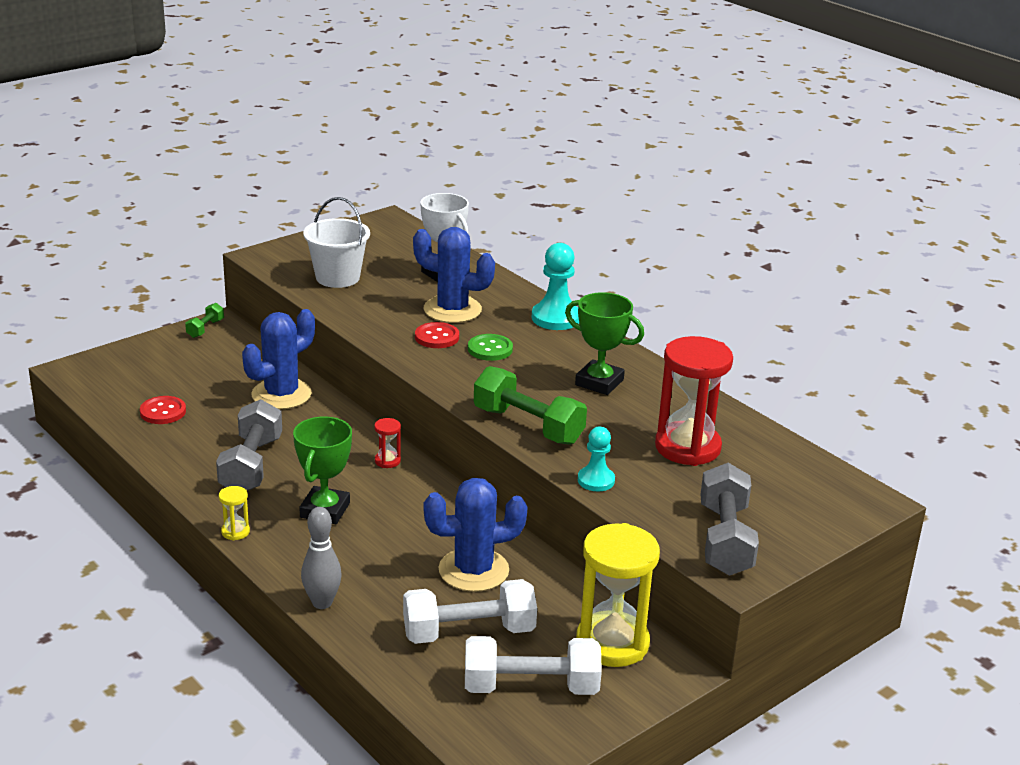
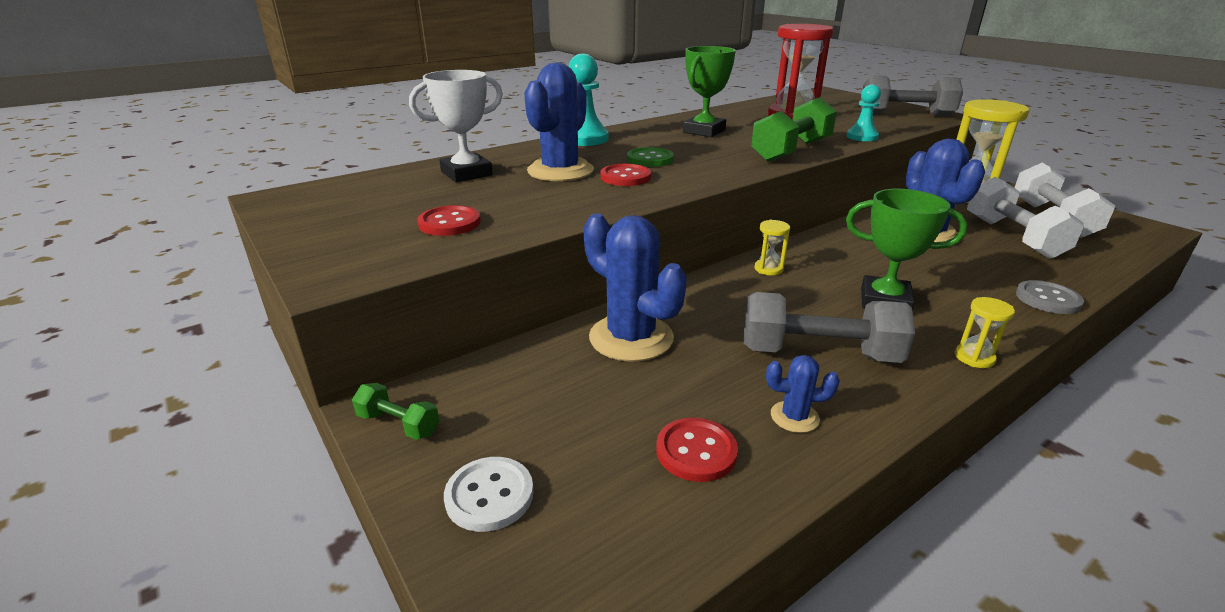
camera: 85 degrees left, 0 degrees up
grey bowling pin [301,507,342,609] -> grey button [1016,280,1084,314]
white bucket [303,197,370,288] -> red button [417,205,481,236]
red hourglass [374,418,401,468] -> yellow hourglass [755,220,790,275]
none -> white button [444,457,534,532]
none -> blue cactus [766,355,840,433]

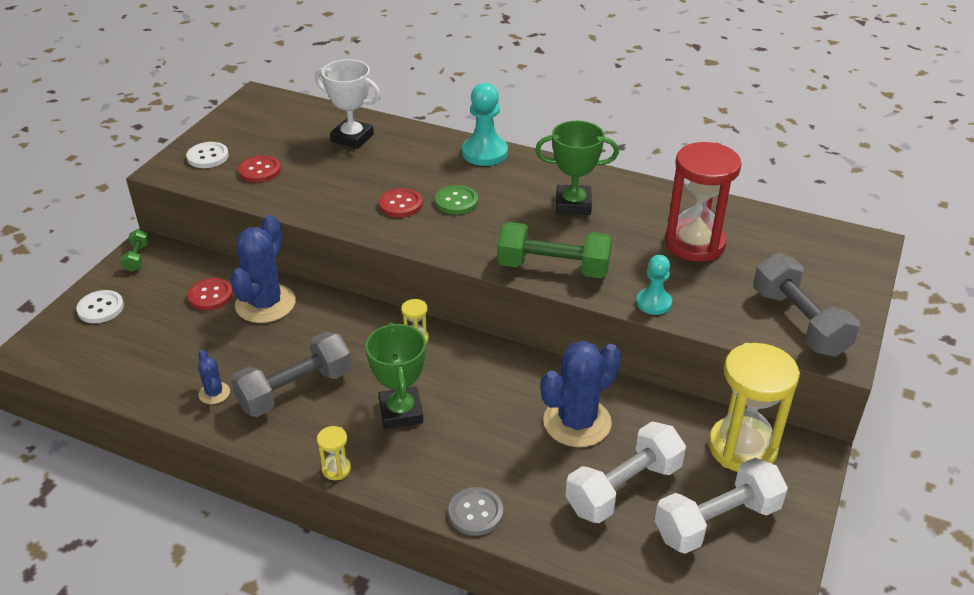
camera: 60 degrees right, 10 degrees up
blue cactus [524,63,594,181] -> none
red button [656,418,738,482] -> red button moved to [187,278,233,310]
grey dumbbell [744,292,915,363] -> grey dumbbell turned 75 degrees clockwise [231,332,352,417]
none -> white button [186,142,229,168]

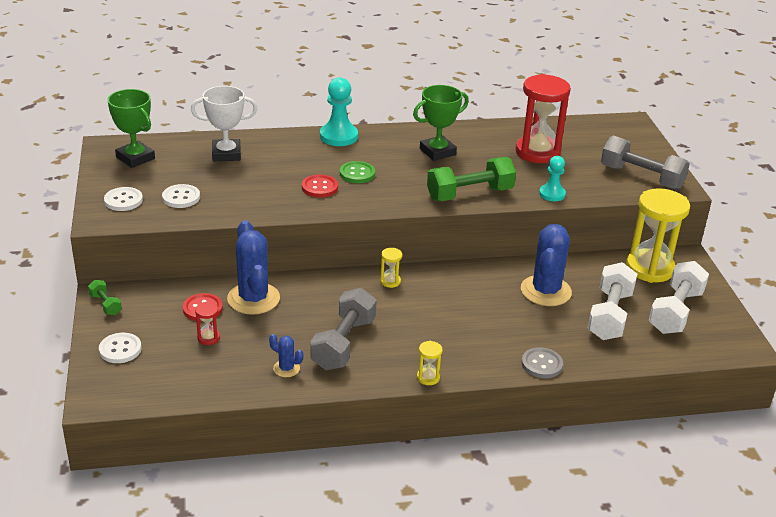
camera: 35 degrees left, 5 degrees down
red button [238,155,281,183] -> white button [162,184,200,208]
green trophy [365,323,426,429] -> green trophy moved to [108,89,155,168]
none -> red hourglass [195,302,220,345]

